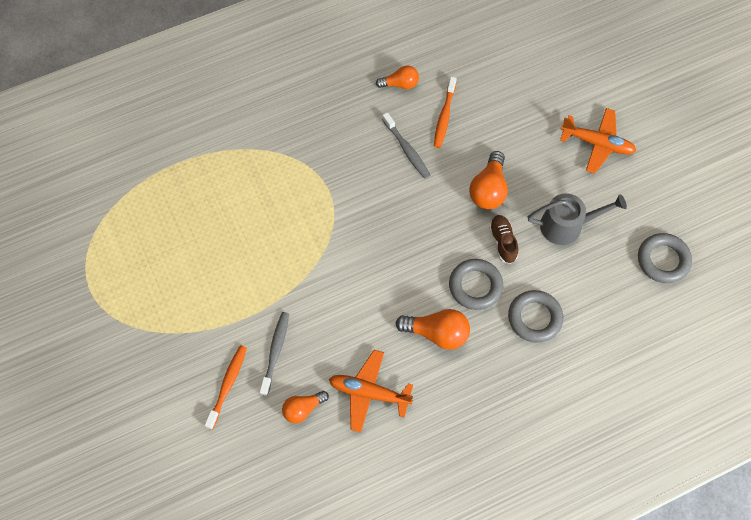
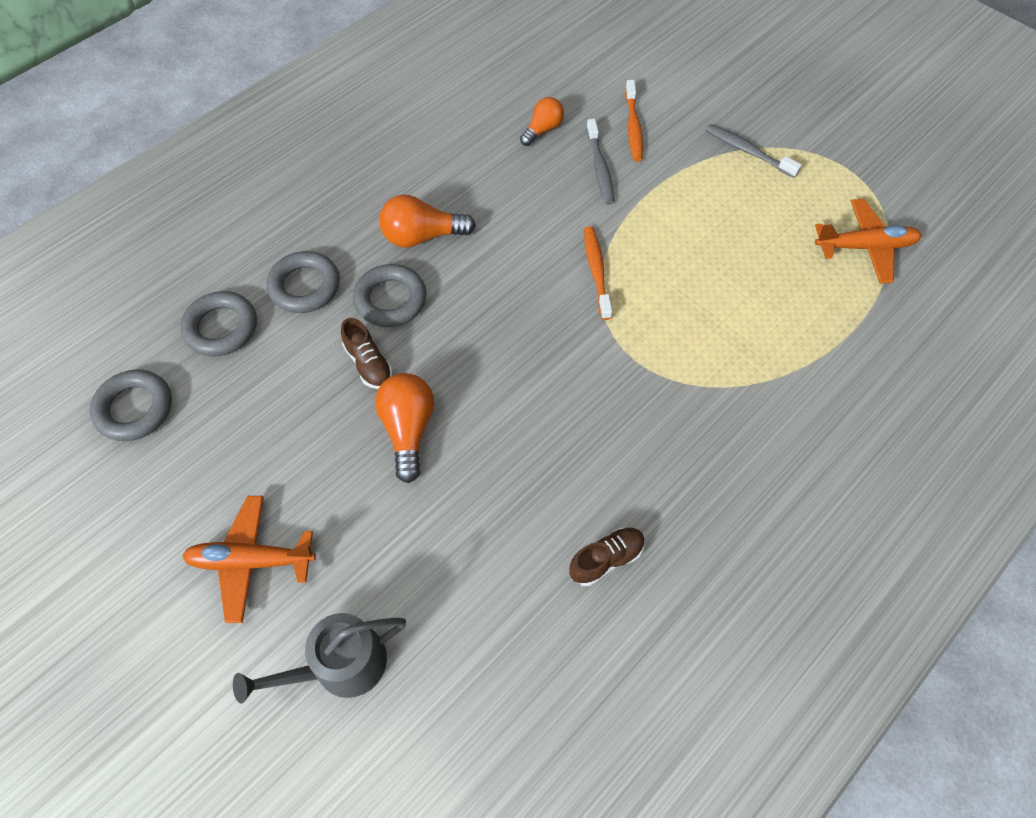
camera: 160 degrees right, 5 degrees down
orange plane [329,350,413,433] -> orange plane moved to [815,199,922,284]
orange light bulb [376,65,419,89] -> brown shoe [569,527,645,586]
grey toothbrush [382,112,430,179] -> grey toothbrush moved to [706,124,802,178]
orange toothbrush [434,76,457,148] -> orange toothbrush moved to [584,226,612,320]
grey watering can [528,193,627,245] -> grey watering can moved to [233,613,406,703]
none -> grey ring [180,291,257,356]

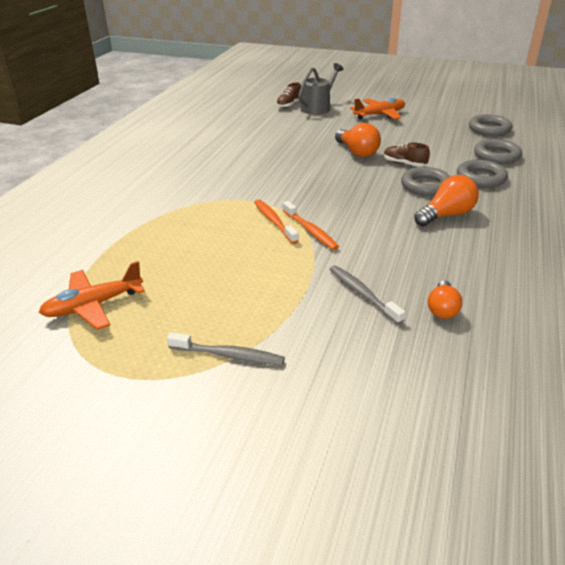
camera: 155 degrees right, 25 degrees down
brown shoe [569,527,645,586] -> brown shoe moved to [276,83,301,108]
orange toothbrush [625,80,643,162] -> orange toothbrush moved to [254,200,299,244]

